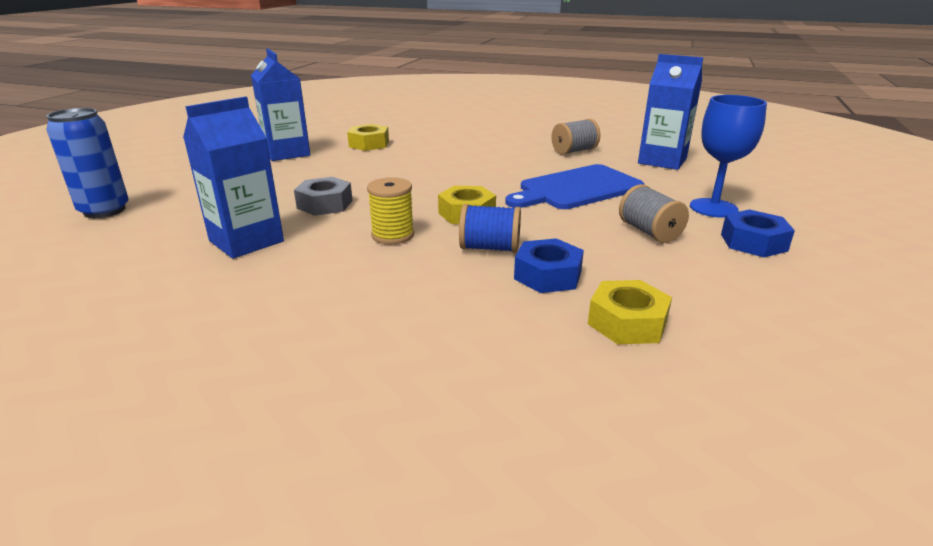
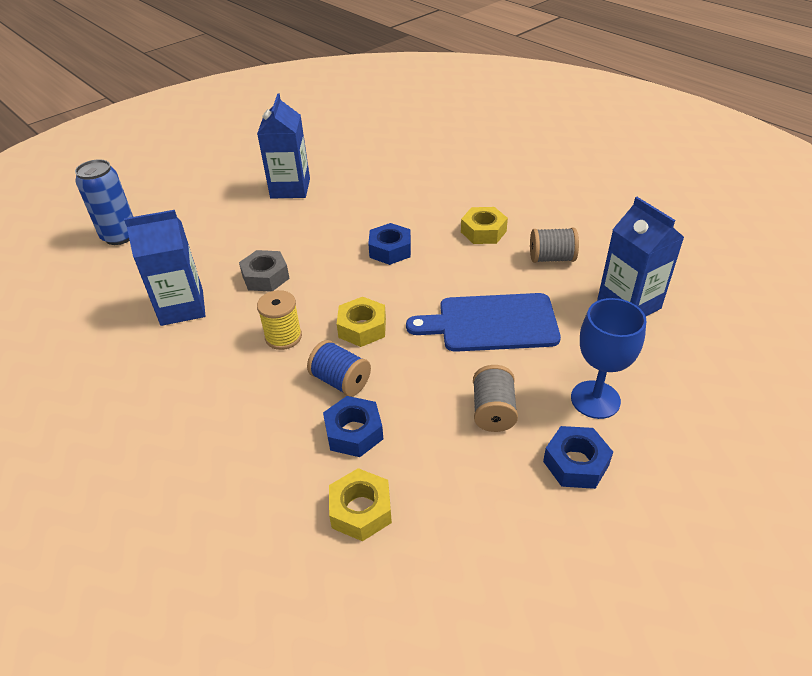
camera: 30 degrees right, 15 degrees up
yellow nut [347,124,389,151] -> yellow nut moved to [461,207,508,244]
none -> blue nut [368,223,411,265]

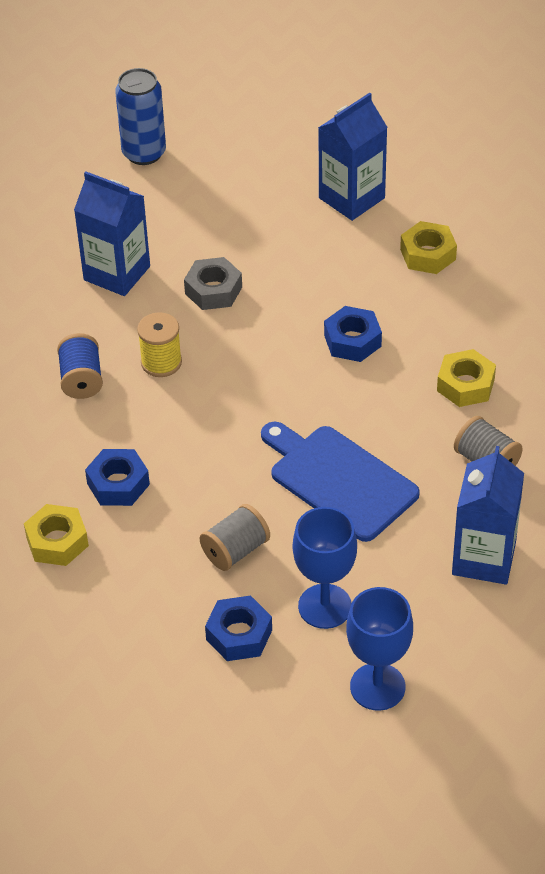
camera: 45 degrees right, 5 degrees up
blue spool [307,340,371,397] -> blue spool moved to [57,333,103,399]
yellow nut [337,297,386,347] -> yellow nut moved to [400,221,457,274]
none -> blue goblet [346,587,413,711]

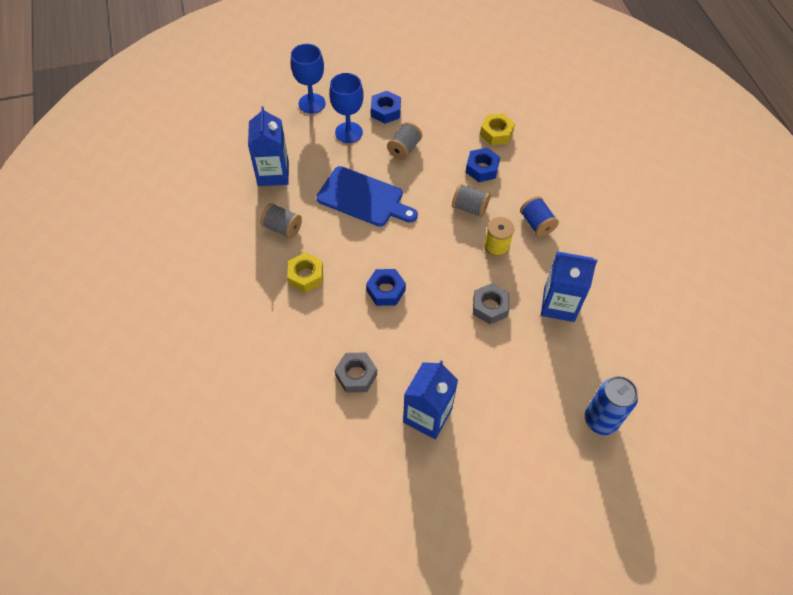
camera: 160 degrees right, 10 degrees up
yellow nut [400,221,457,274] -> grey nut [335,352,377,393]
none -> grey spool [452,184,490,217]

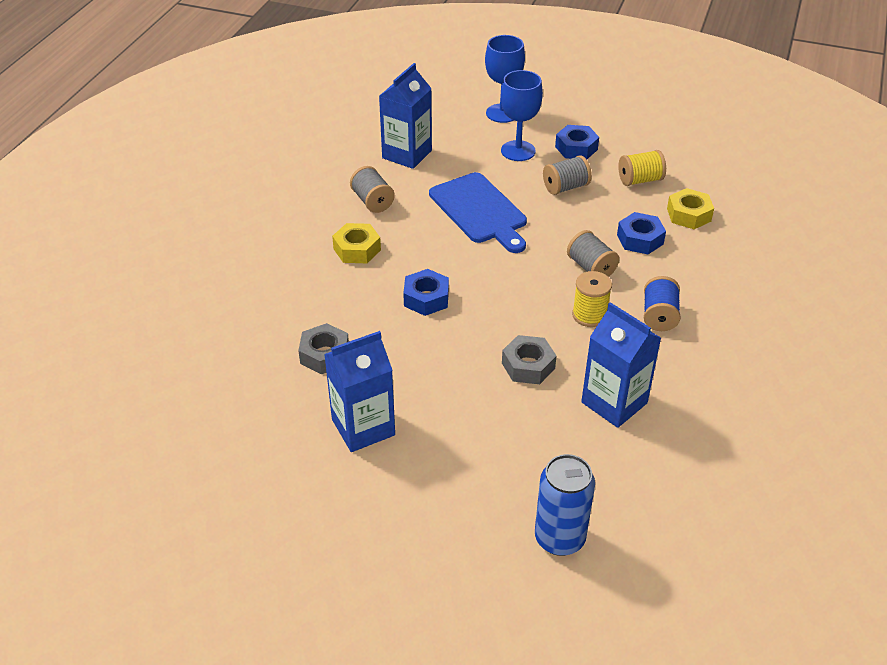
camera: 35 degrees right, 15 degrees down
none -> yellow spool [618,150,666,186]

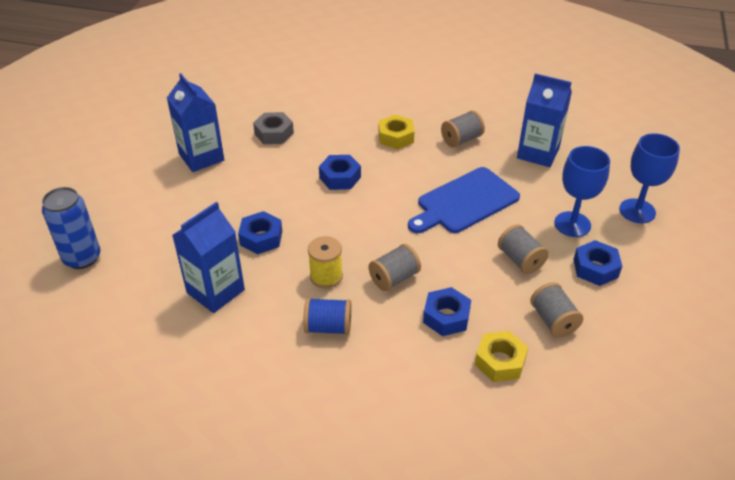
camera: 85 degrees right, 0 degrees up
grey nut [502,335,556,384] -> blue nut [238,211,282,254]
yellow spool [618,150,666,186] -> grey spool [530,282,583,338]

